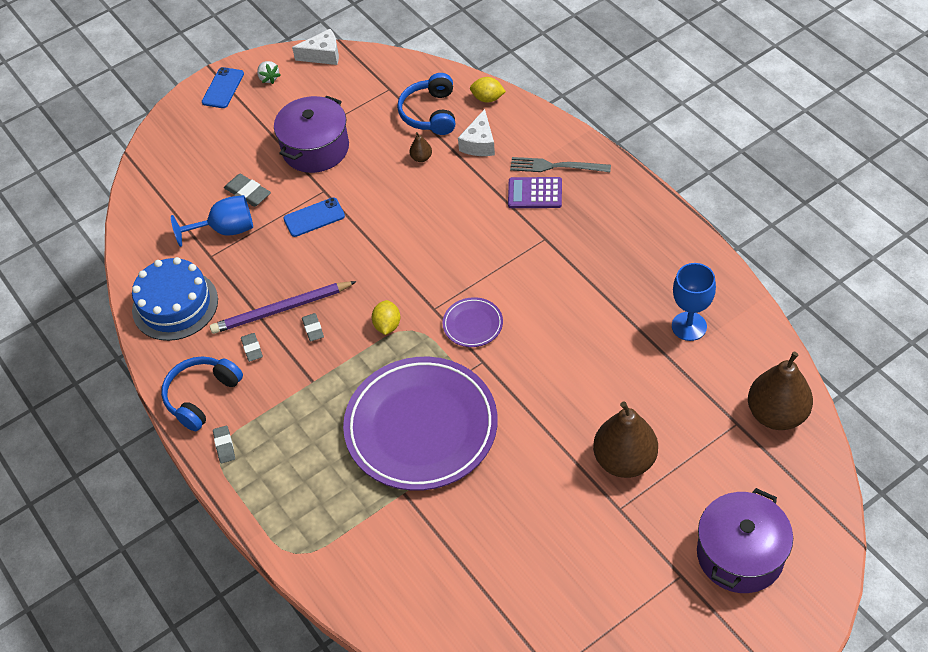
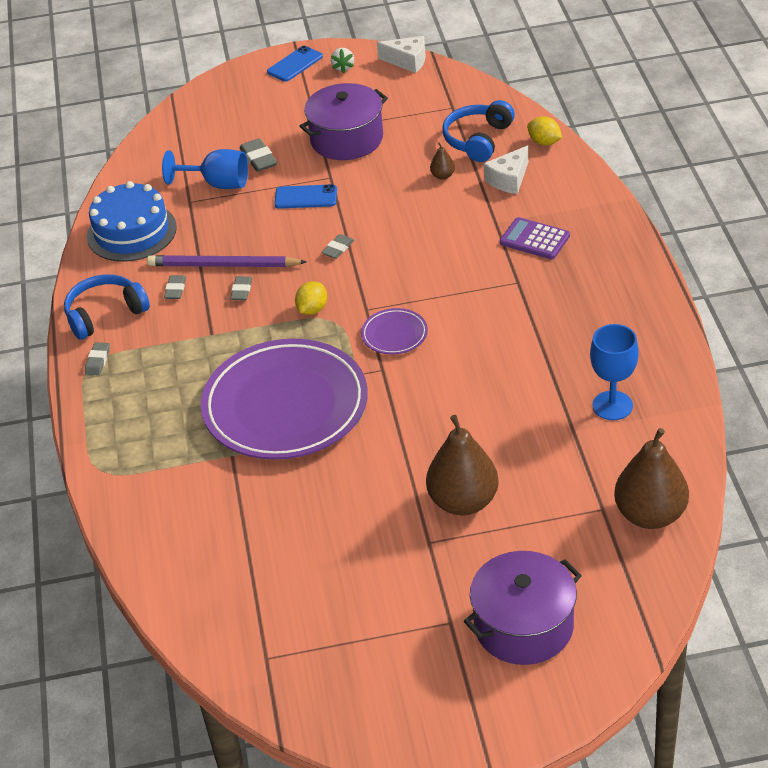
camera: 25 degrees right, 10 degrees down
grey fork [510,157,611,172] -> none
none -> grey eraser [321,234,354,259]

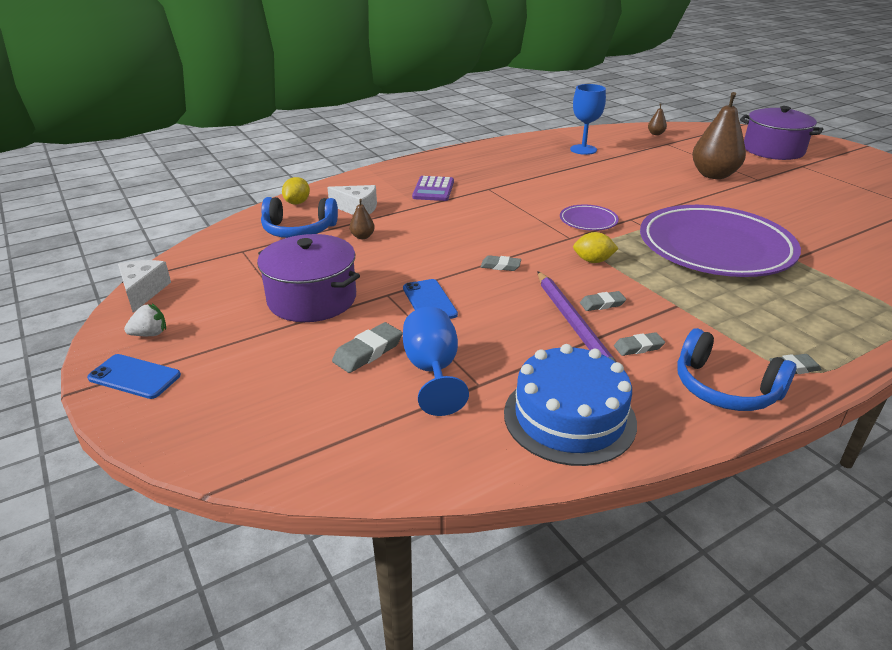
camera: 115 degrees left, 10 degrees down
brown pear [614,428,689,529] -> brown pear [648,104,667,135], size x0.42

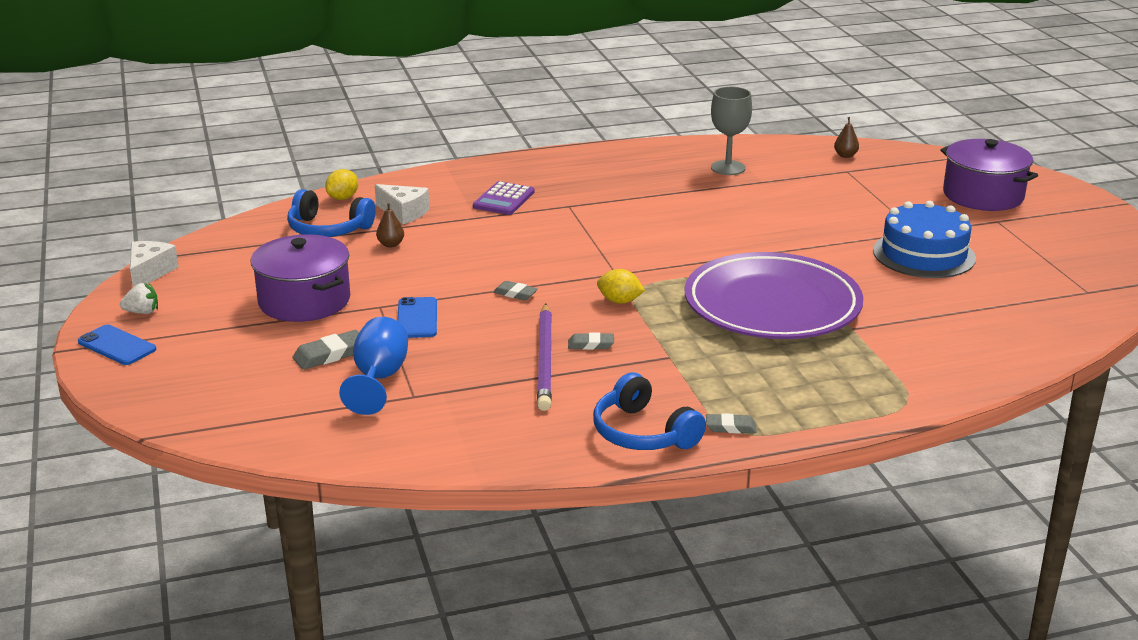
camera: 15 degrees right, 5 degrees down
blue cake [504,344,637,466] -> blue cake moved to [873,201,976,278]
purple plate [560,205,619,231] -> none
blue goblet [570,84,606,155] -> grey goblet [711,87,752,175]
grey eraser [614,332,665,356] -> none
brown pear [692,92,746,179] -> none

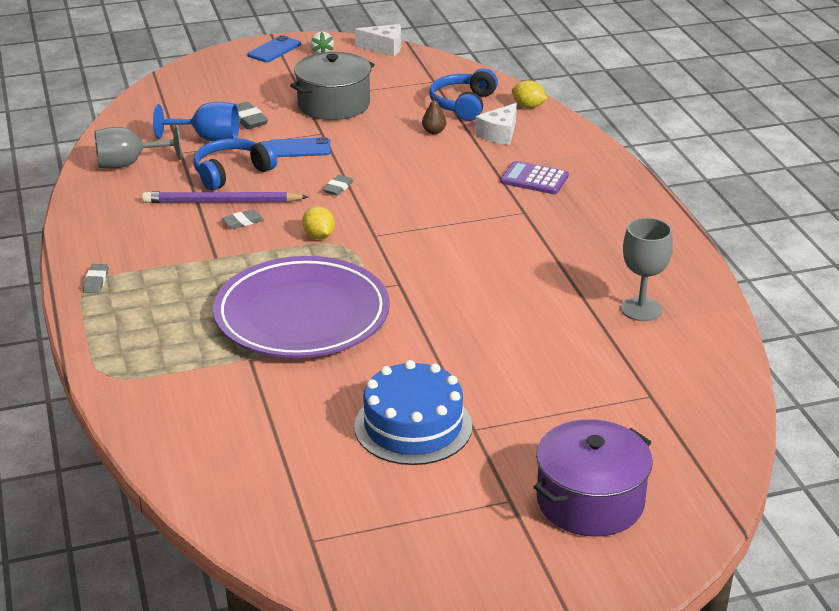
camera: 90 degrees right, 5 degrees up
purple pot [250,234,350,322] -> grey pot [290,52,375,120]
grey eraser [568,332,614,350] -> grey eraser turned 60 degrees clockwise [222,209,264,229]
blue headphones [593,372,706,450] -> blue headphones moved to [193,138,277,190]
yellow lemon [597,269,645,304] -> yellow lemon turned 45 degrees counterclockwise [302,206,335,239]
brown pear [834,117,859,158] -> none
none -> grey goblet [95,125,181,169]

